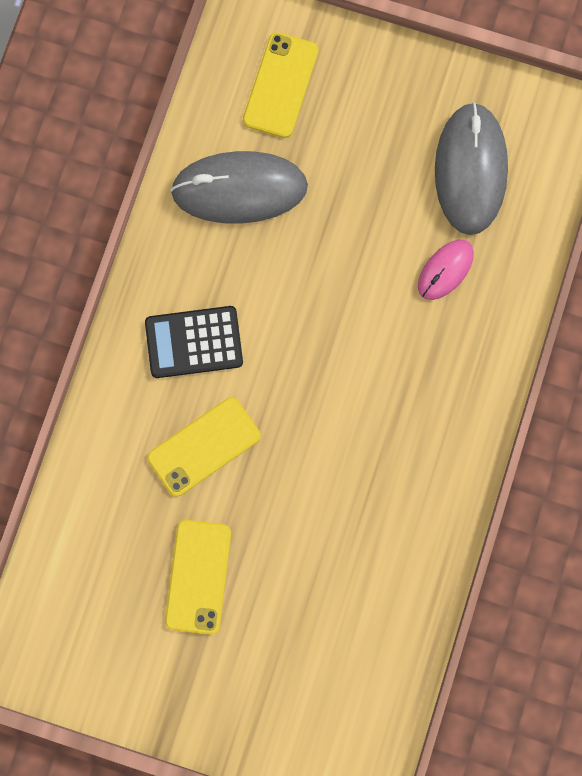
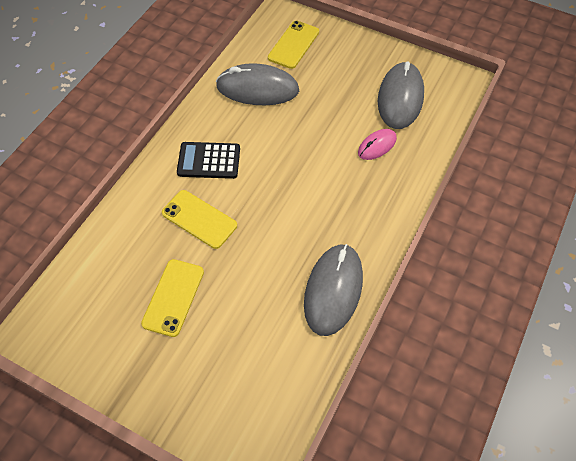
camera: 10 degrees right, 20 degrees down
yellow phone [147,397,261,497] -> yellow phone turned 60 degrees clockwise [162,190,237,249]
none -> grey mouse [304,244,363,336]

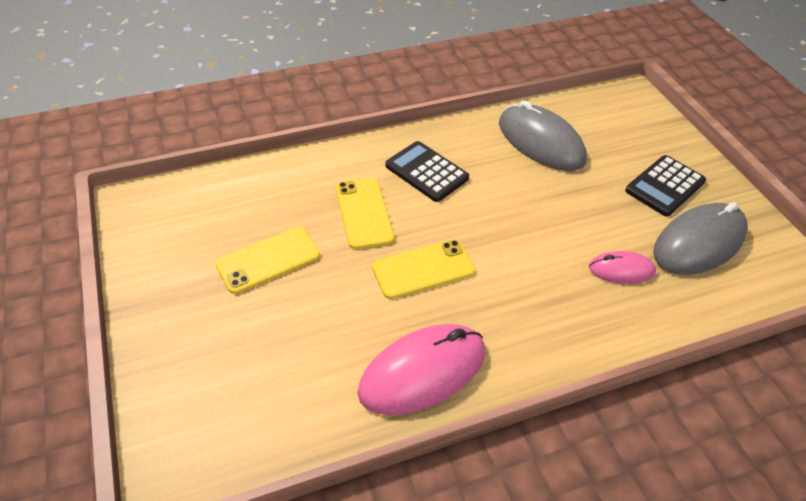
camera: 40 degrees right, 10 degrees down
yellow phone [268,21,319,69] -> yellow phone moved to [372,239,475,299]
grey mouse [304,244,363,336] -> pink mouse [357,324,485,415]
none -> black calculator [625,155,706,217]

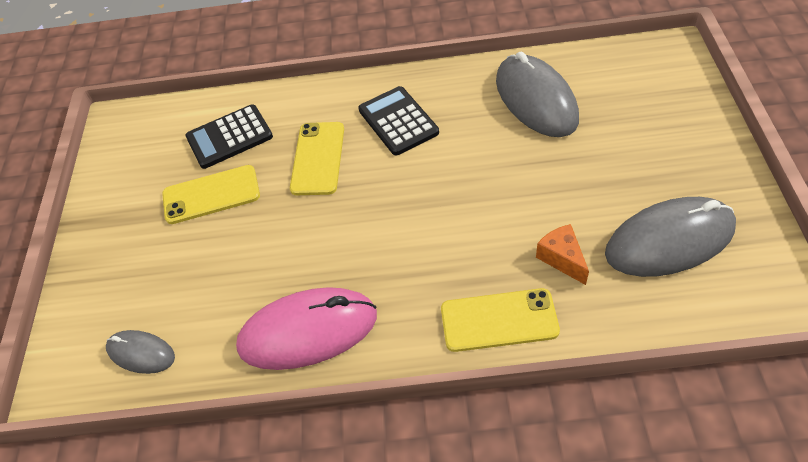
camera: 25 degrees right, 5 degrees up
yellow phone [372,239,475,299] -> yellow phone moved to [441,288,560,352]
pink mouse [589,251,656,284] -> orange cheese [536,224,589,285]
black calculator [625,155,706,217] -> black calculator moved to [185,104,273,169]
none -> grey mouse [106,330,175,374]

